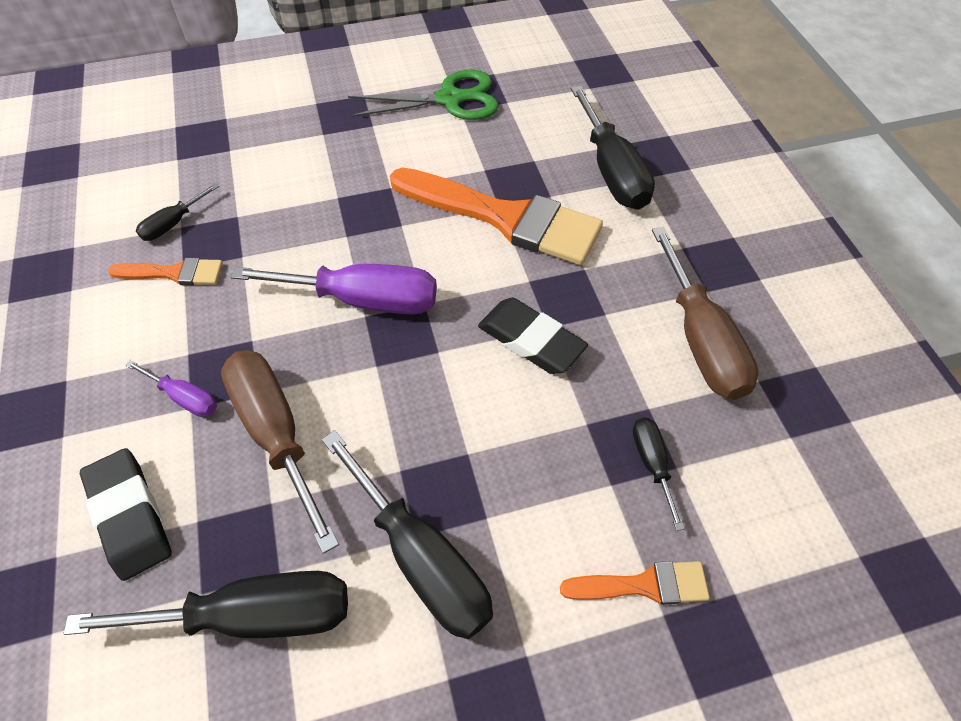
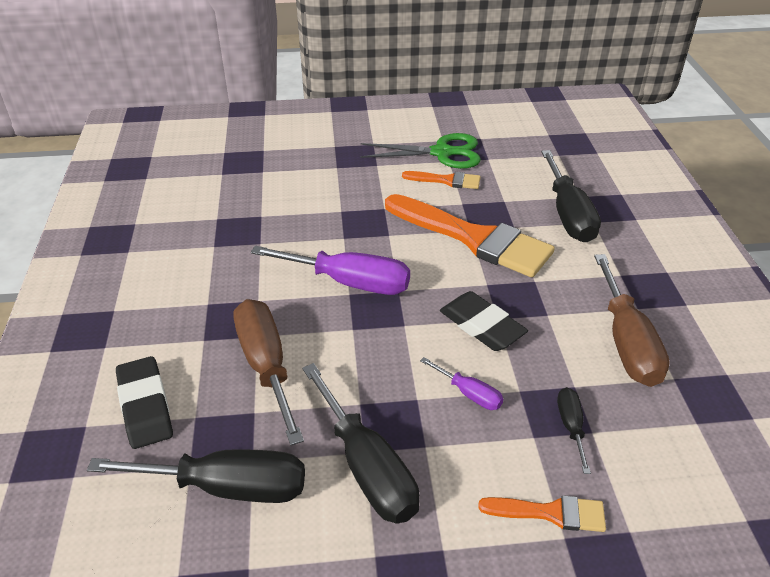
camera: 10 degrees right, 15 degrees down
orange brush [108,258,223,285] -> orange brush moved to [402,171,480,189]
purple screwdriver [125,360,217,417] -> purple screwdriver moved to [420,357,503,410]
black screwdriver [136,183,219,241] -> none

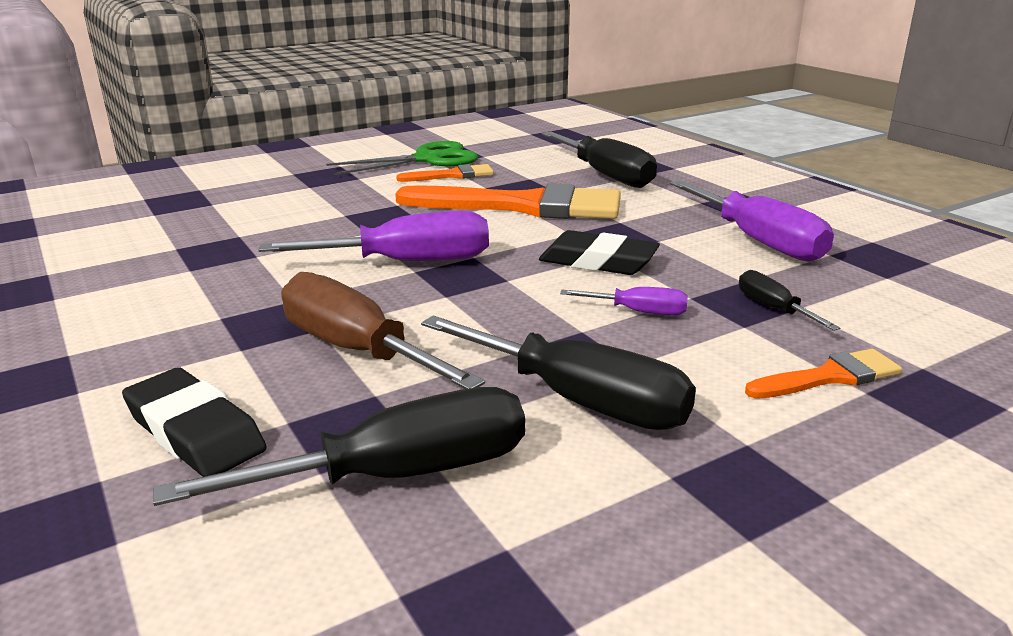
camera: 25 degrees left, 15 degrees down
brown screwdriver [594,254,670,387] -> purple screwdriver [670,180,834,262]

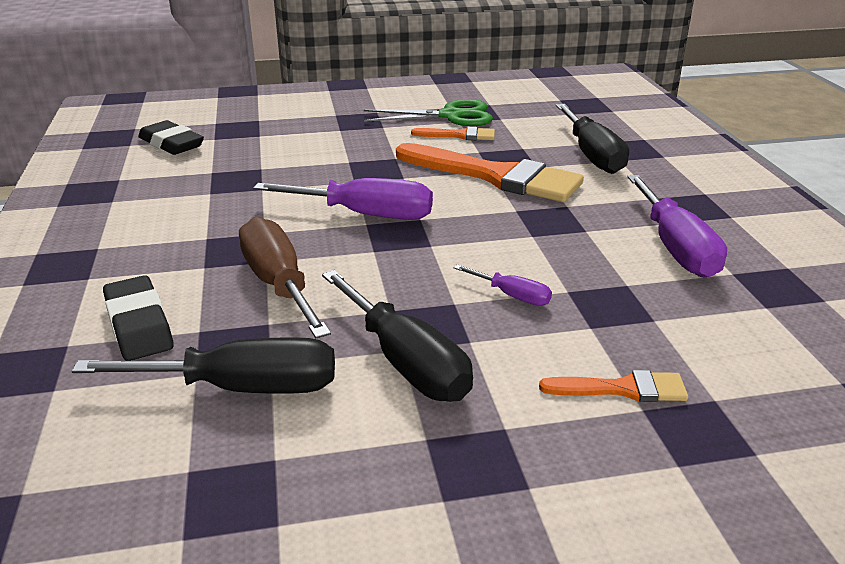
camera: 20 degrees right, 5 degrees up
black eraser [539,230,660,275] -> black eraser moved to [138,120,204,155]
black screwdriver [739,270,840,331] -> none

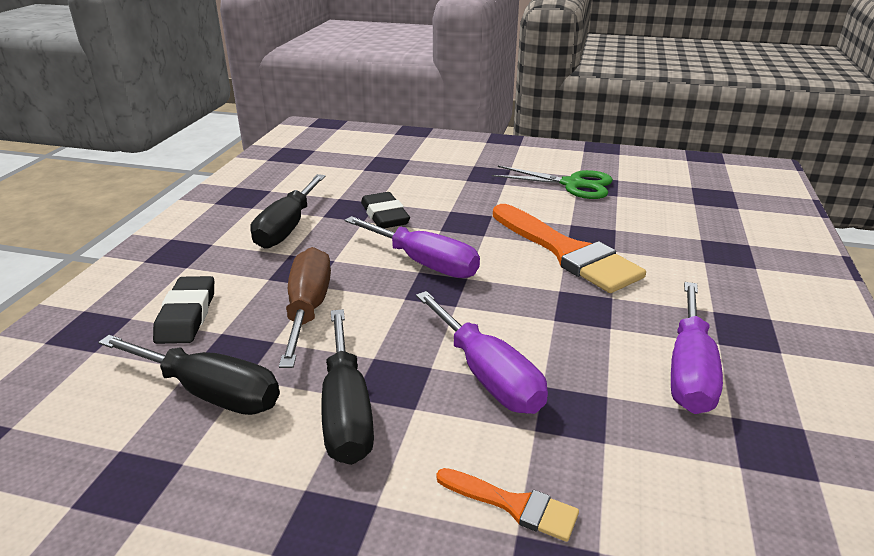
camera: 25 degrees right, 0 degrees up
black eraser [138,120,204,155] -> black eraser moved to [361,192,410,228]
orange brush [411,127,495,140] -> none
purple screwdriver [454,264,552,306] -> purple screwdriver [416,291,548,414], size x2.01
black screwdriver [556,104,629,174] -> black screwdriver moved to [250,174,325,249]

